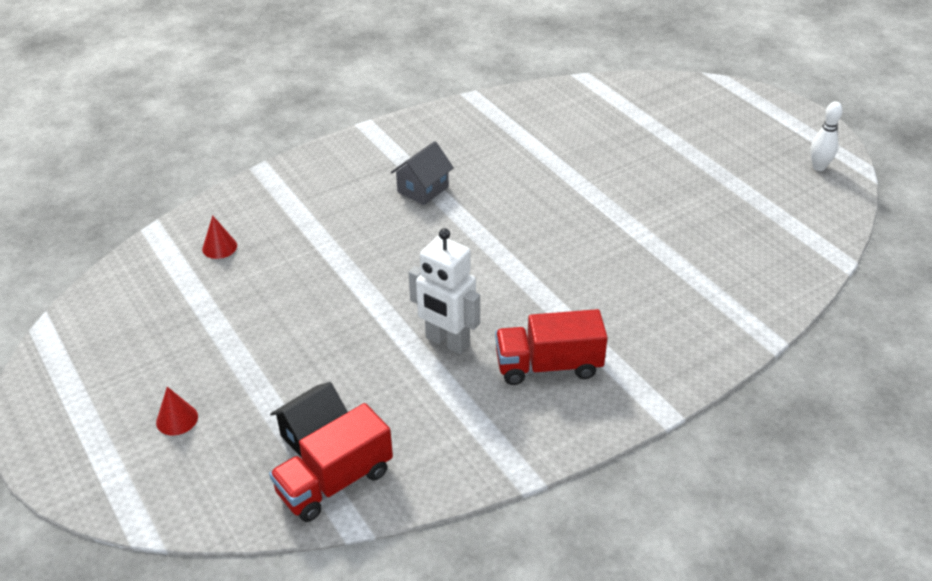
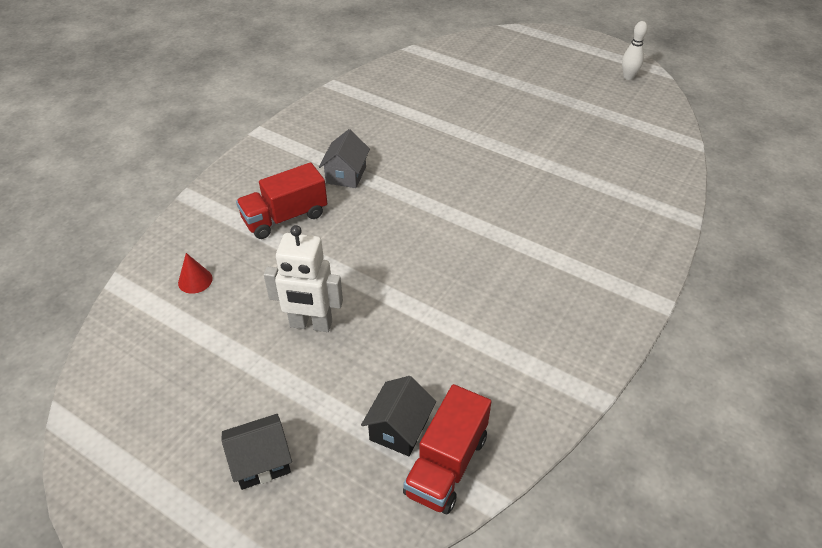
camera: 25 degrees left, 5 degrees up
red cone [156,387,198,435] -> black house [222,414,292,490]
white robot [408,228,480,354] -> white robot moved to [264,225,343,332]
red truck [495,309,608,385] -> red truck moved to [236,162,328,239]

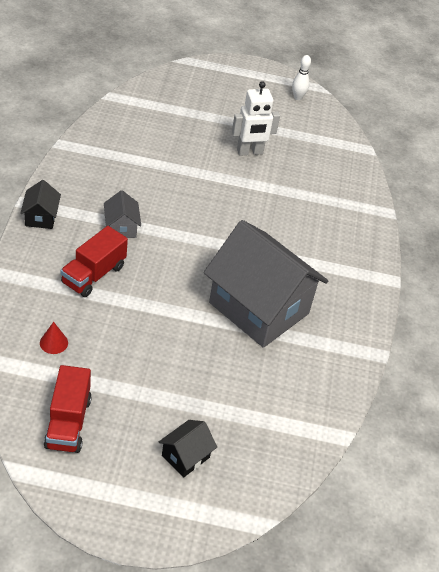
camera: 30 degrees left, 0 degrees up
white robot [264,225,343,332] -> white robot moved to [232,81,280,156]
black house [361,376,436,456] -> black house moved to [20,180,61,229]
red truck [403,384,492,514] -> red truck moved to [44,365,92,453]
none -> grey house [204,220,328,348]

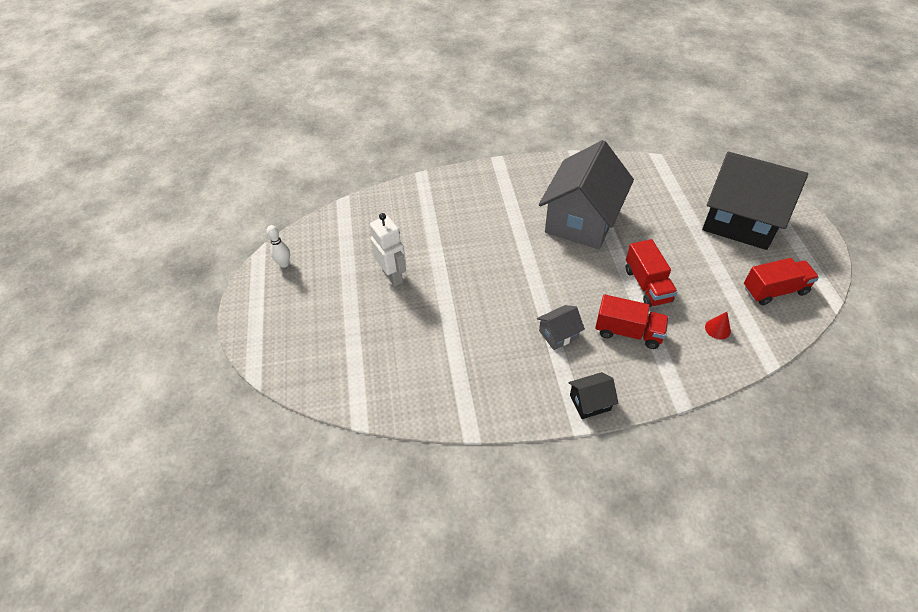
camera: 100 degrees left, 5 degrees up
black house [159,420,217,478] -> black house [702,152,808,250], size x2.41
none -> red truck [626,239,678,307]

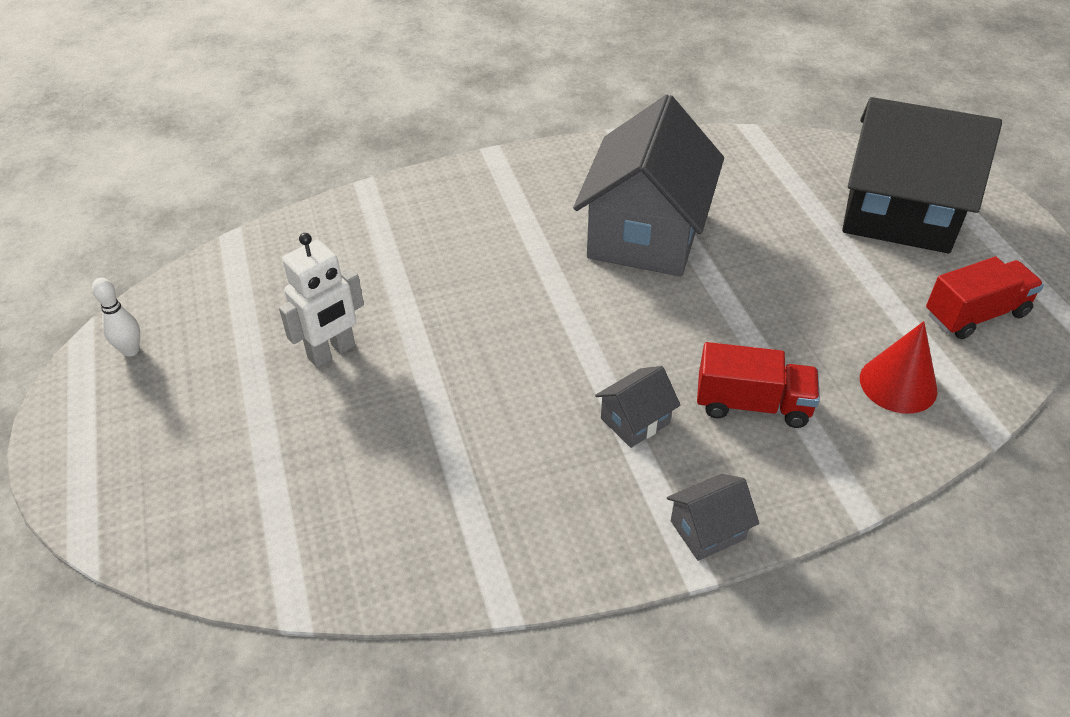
camera: 10 degrees left, 5 degrees down
white robot [370,213,406,287] -> white robot turned 90 degrees clockwise [279,233,364,368]
black house [568,372,618,419] -> grey house [667,474,759,561]
red truck [626,239,678,307] -> none
red cone [705,312,731,339] -> red cone [860,321,937,414], size x1.79

